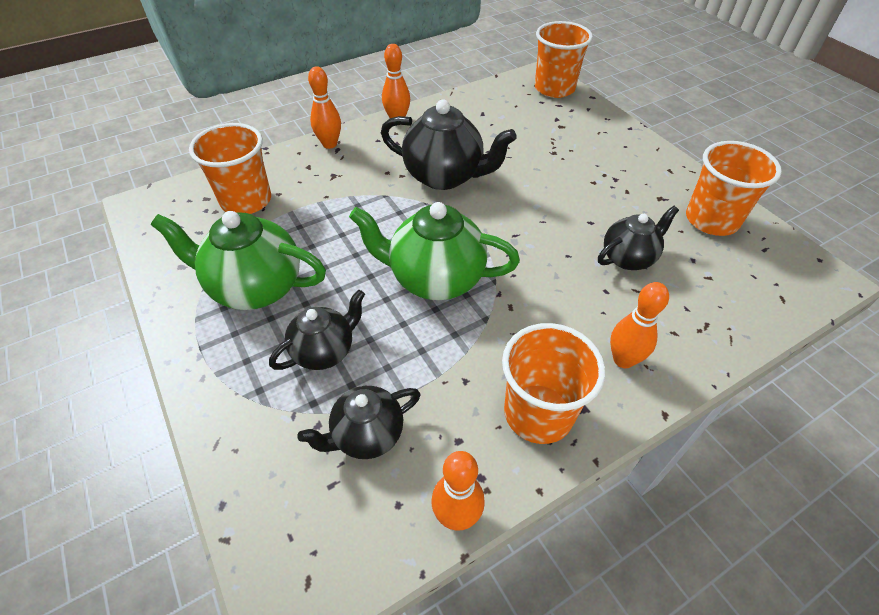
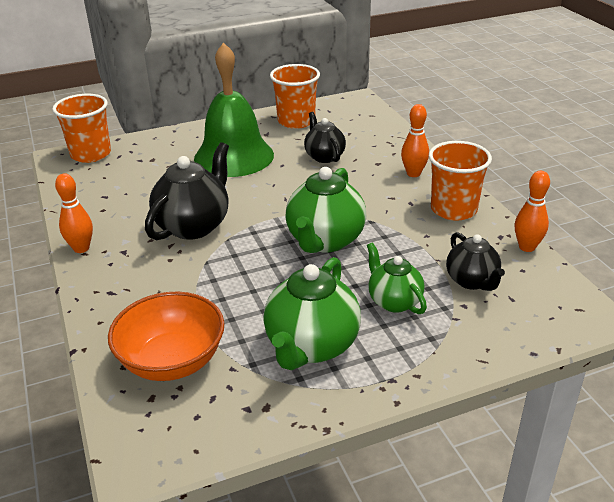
camera: 80 degrees left, 15 degrees down
orange cup [189,123,271,214] -> orange bowl [108,292,224,381]
black teapot [269,290,365,370] -> green teapot [367,242,427,314]
orange bowling pin [308,66,341,149] -> none
none -> green bell [194,42,274,177]

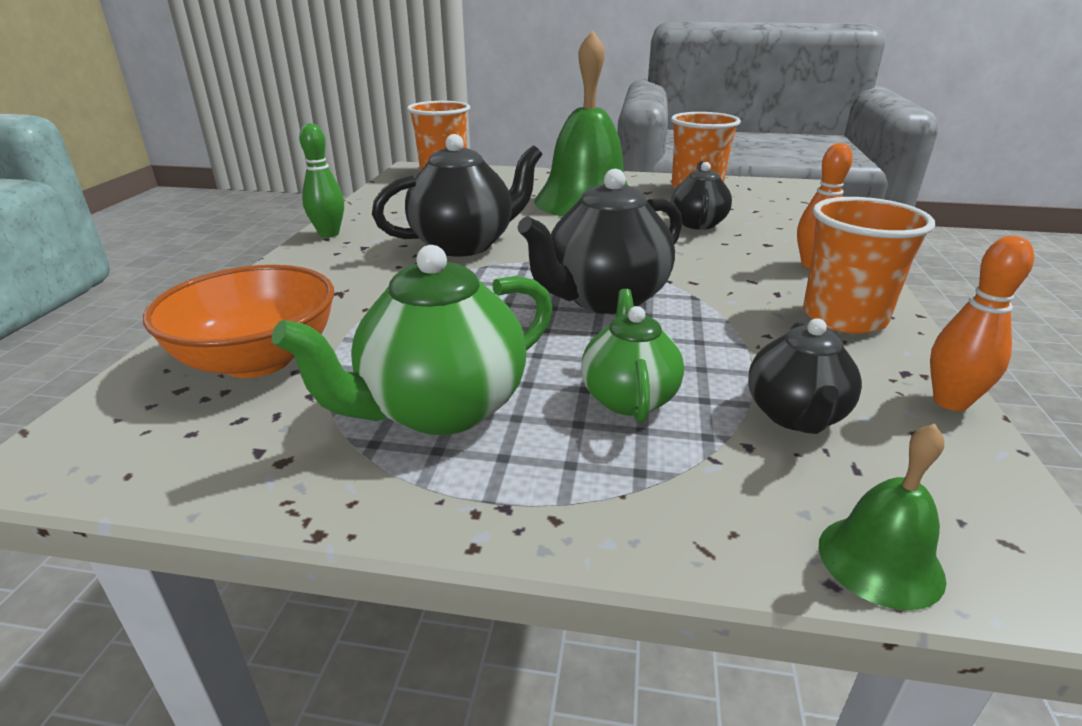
camera: 30 degrees right, 5 degrees down
orange bowling pin [55,173,93,253] -> green bowling pin [299,123,344,238]
green teapot [285,167,366,253] -> black teapot [517,169,682,314]
none -> green bell [819,424,946,610]

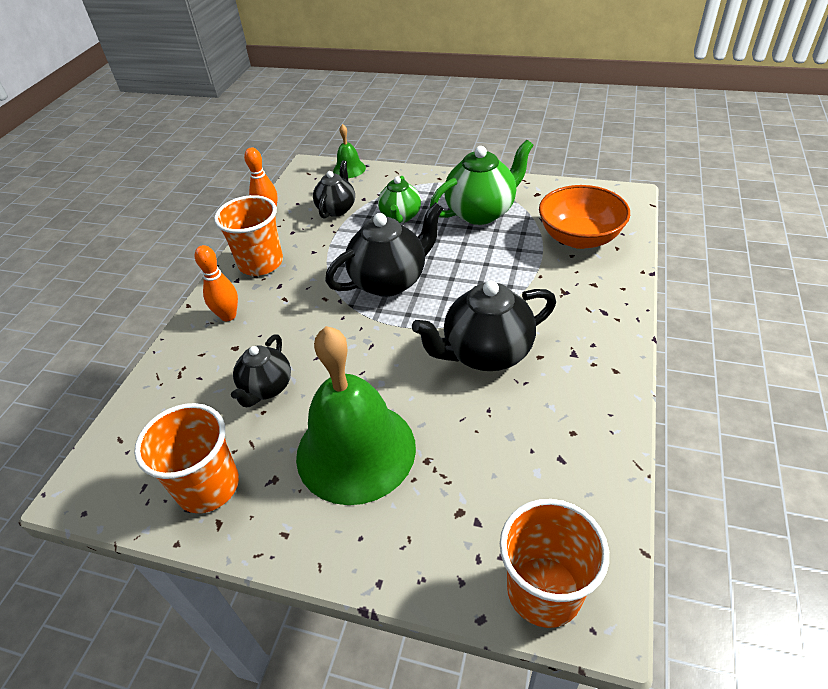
camera: 170 degrees left, 15 degrees up
green bowling pin [299,123,344,238] -> none

